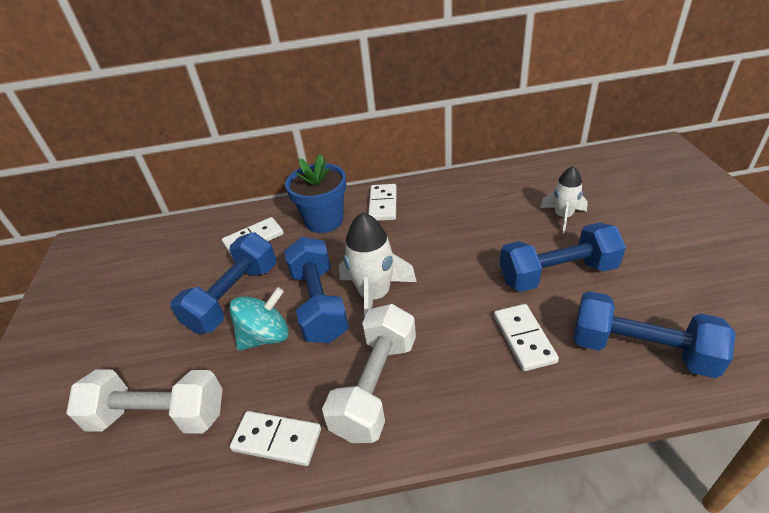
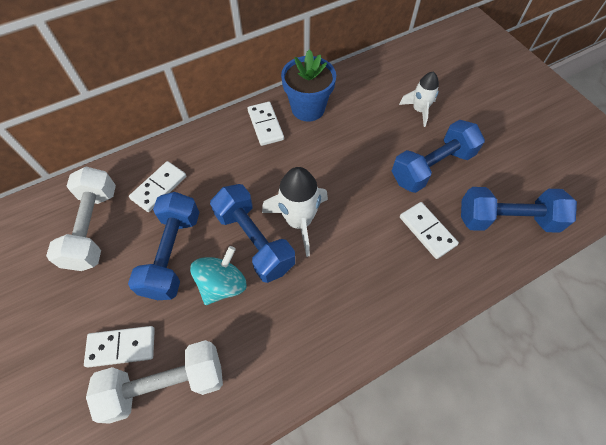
camera: 25 degrees left, 20 degrees up
white domino [230,411,321,466] -> white domino moved to [84,326,155,367]
blue flower pot [285,154,347,233] -> blue flower pot moved to [281,49,336,122]
white dumbbell [322,304,416,443] -> white dumbbell moved to [46,167,116,271]

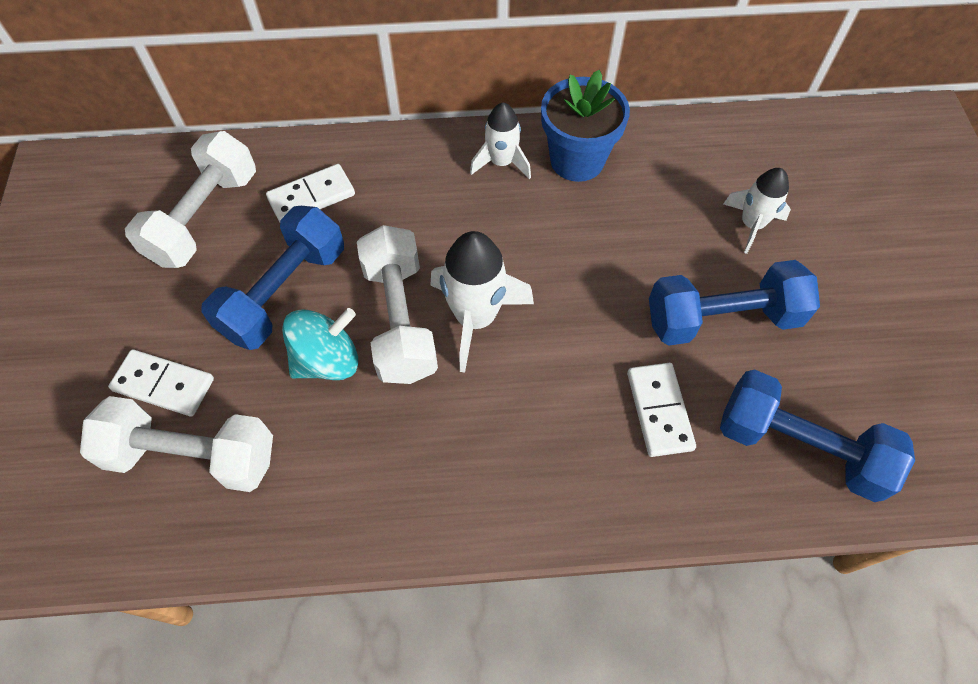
camera: 25 degrees right, 0 degrees up
blue dumbbell [210,184,295,283] -> white dumbbell [357,225,438,384]
white domino [247,102,284,146] -> white rocket [470,103,531,179]

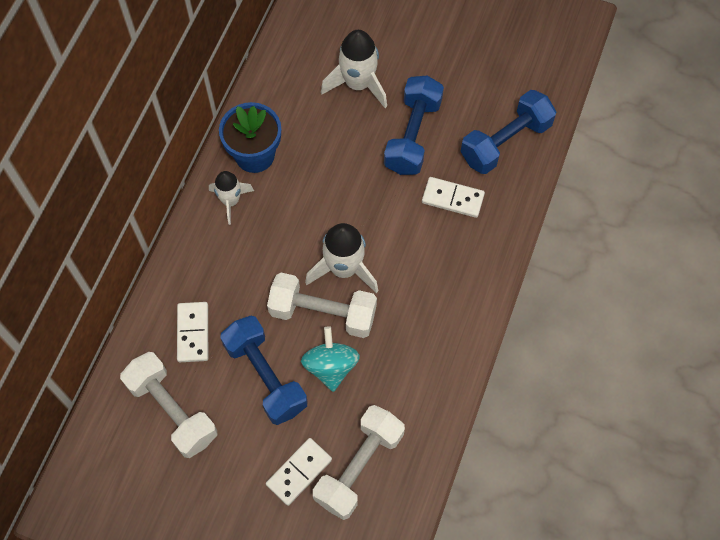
camera: 65 degrees left, 5 degrees up
white rocket [723,168,791,254] -> white rocket [321,30,387,108], size x1.57

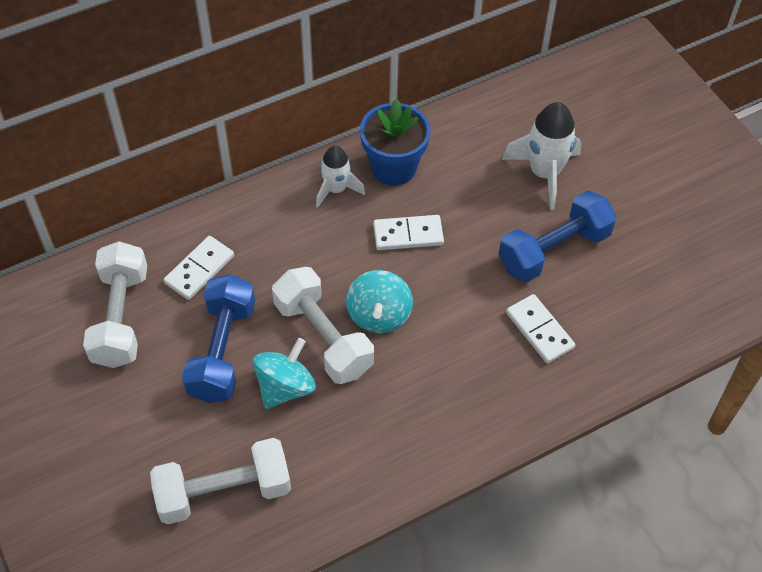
camera: 40 degrees right, 10 degrees down
white domino [266,438,332,506] -> white domino moved to [373,215,444,250]
white rocket [305,223,379,293] -> turquoise spinning top [346,270,413,333]
blue dumbbell [461,90,557,174] -> none

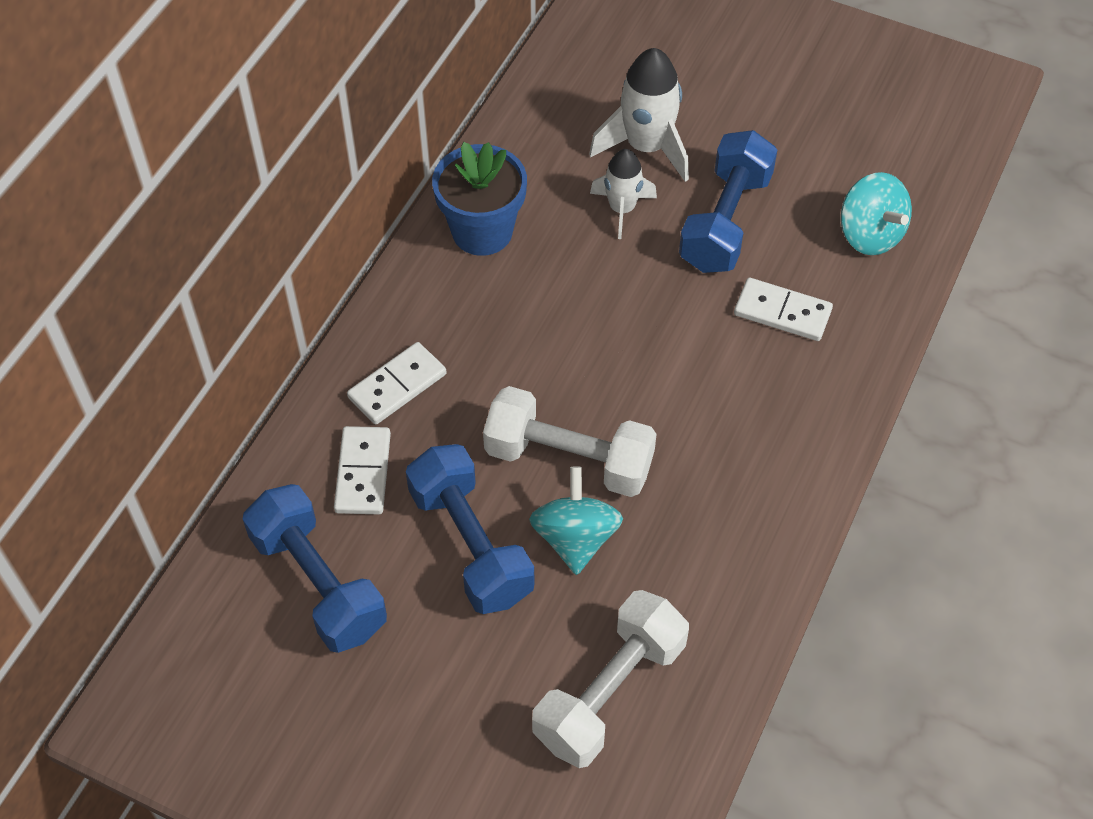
camera: 35 degrees left, 0 degrees up
white dumbbell [83,241,147,368] -> blue dumbbell [243,484,387,653]
white rocket [316,146,365,208] -> white rocket moved to [590,149,657,239]
turquoise spinning top [346,270,413,333] -> turquoise spinning top moved to [841,172,912,255]
white domino [373,215,444,250] -> white domino moved to [347,342,447,424]

